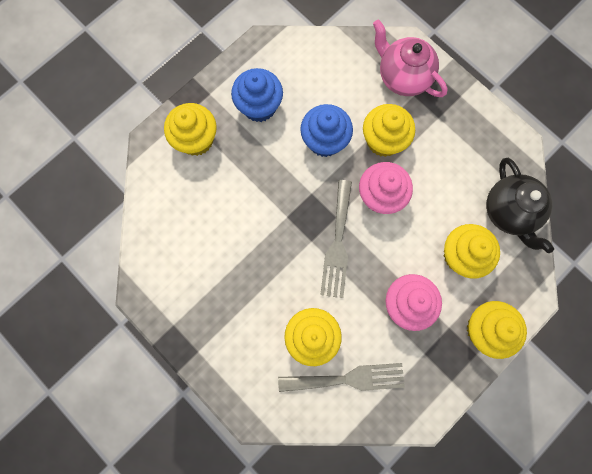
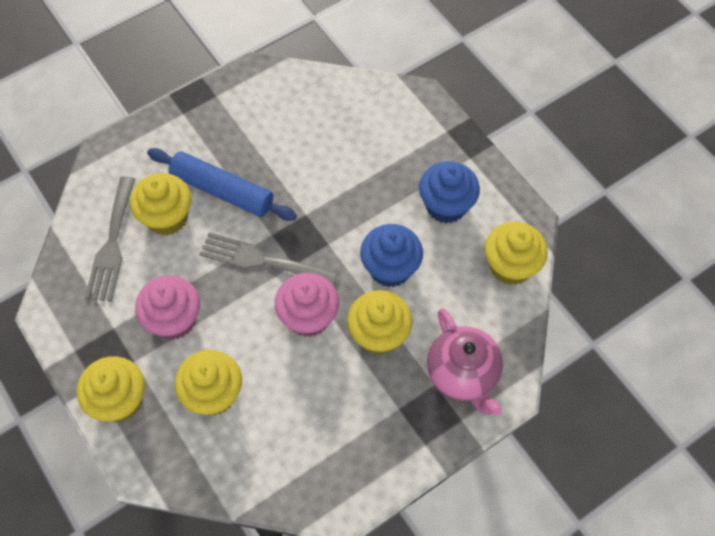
camera: 100 degrees right, 15 degrees down
yellow cupcake [164,103,217,156] -> yellow cupcake moved to [485,222,548,285]
pink teapot [373,19,448,97] -> pink teapot turned 105 degrees clockwise [427,308,503,416]
black teapot [486,158,554,253] -> none
none -> blue rolling pin [147,148,297,221]

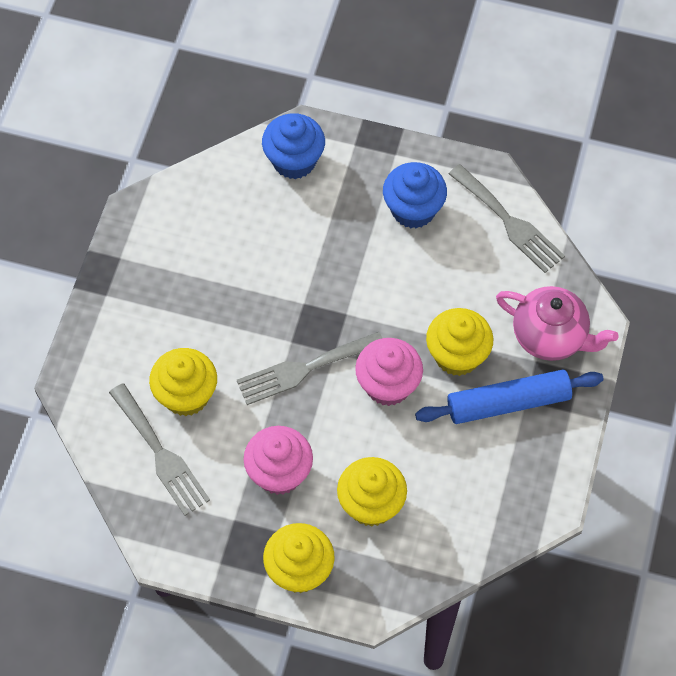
camera: 40 degrees left, 0 degrees up
blue rolling pin [147,148,297,221] -> blue rolling pin moved to [415,370,604,424]
blue cupcake [360,224,423,287] -> blue cupcake moved to [262,113,325,179]
yellow cupcake [485,222,548,285] -> grey fork [449,164,565,273]

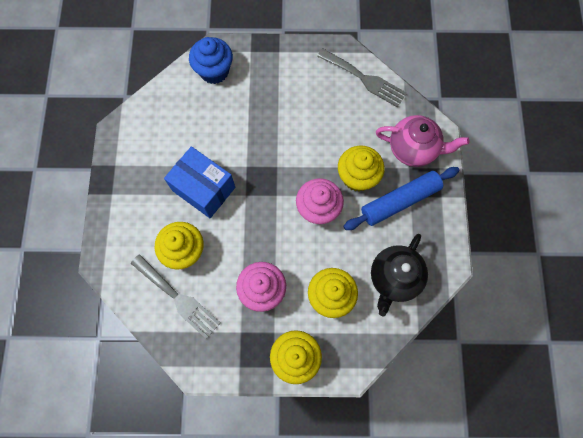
camera: 15 degrees left, 10 degrees up
grey fork [237,332,382,405] -> none
blue cupcake [383,162,447,229] -> none
none -> blue box [164,146,235,218]
none -> black teapot [371,234,428,316]

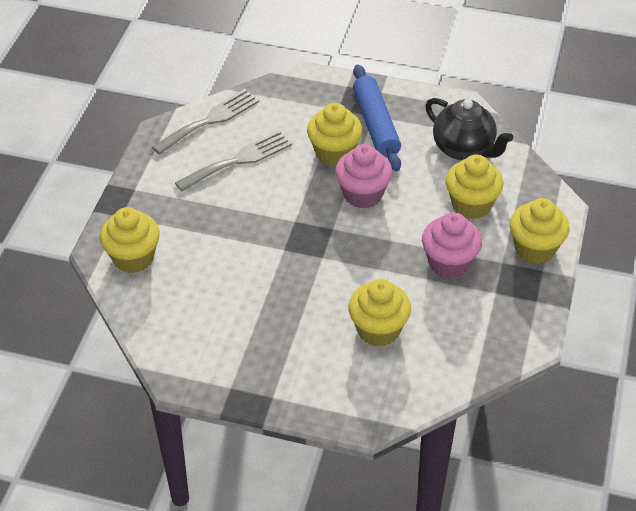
camera: 75 degrees left, 25 degrees down
grey fork [131,254,220,339] -> grey fork moved to [175,130,292,192]
blue box [164,146,235,218] -> none
blue cupcake [189,37,233,84] -> yellow cupcake [100,207,160,273]
pink teapot [376,115,470,167] -> none

